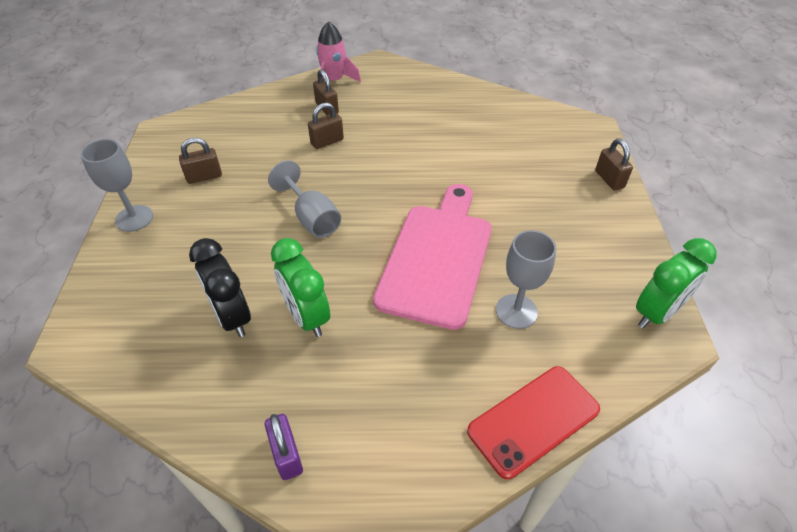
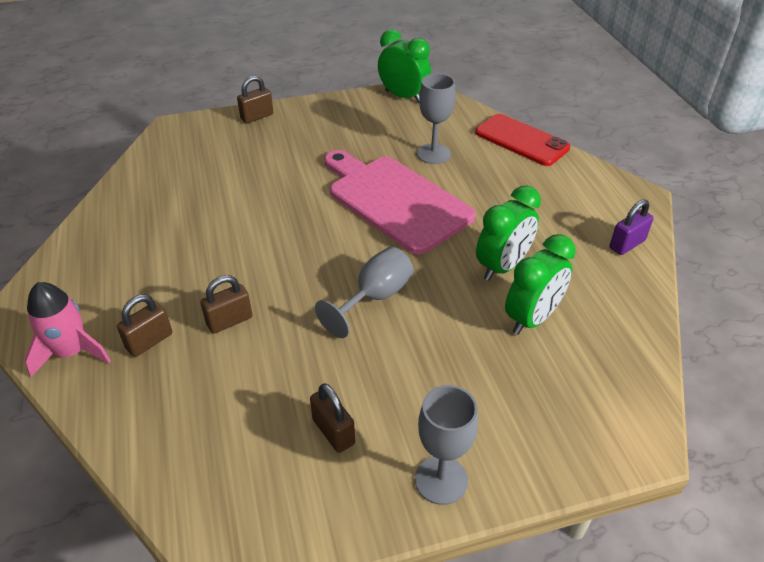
camera: 105 degrees left, 5 degrees down
black clock [189,238,251,337] -> green clock [505,234,576,335]
brown padlock [308,102,344,149] -> brown padlock turned 75 degrees counterclockwise [200,275,253,334]
pink cutting board [373,184,492,330] -> pink cutting board turned 45 degrees clockwise [324,150,476,254]

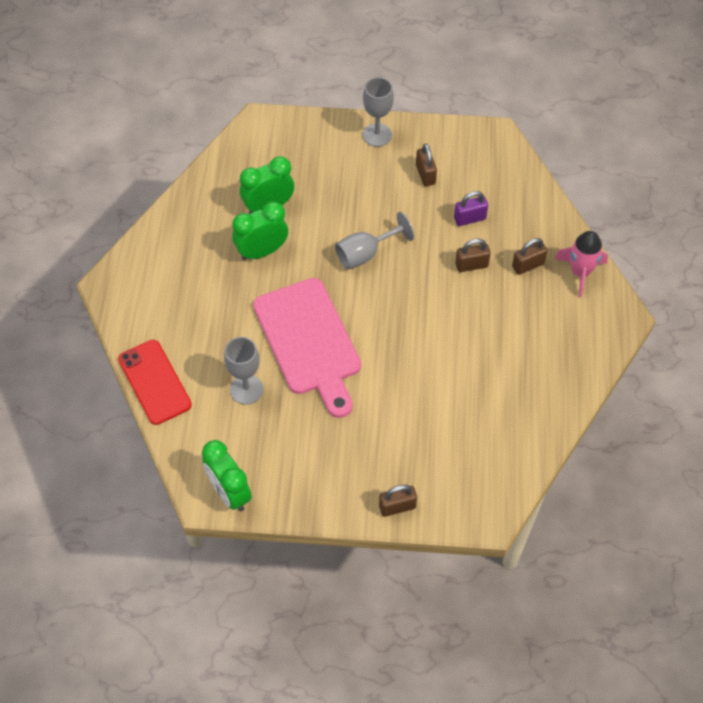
camera: 160 degrees left, 15 degrees up
purple padlock [610,199,653,255] -> purple padlock moved to [454,191,488,226]

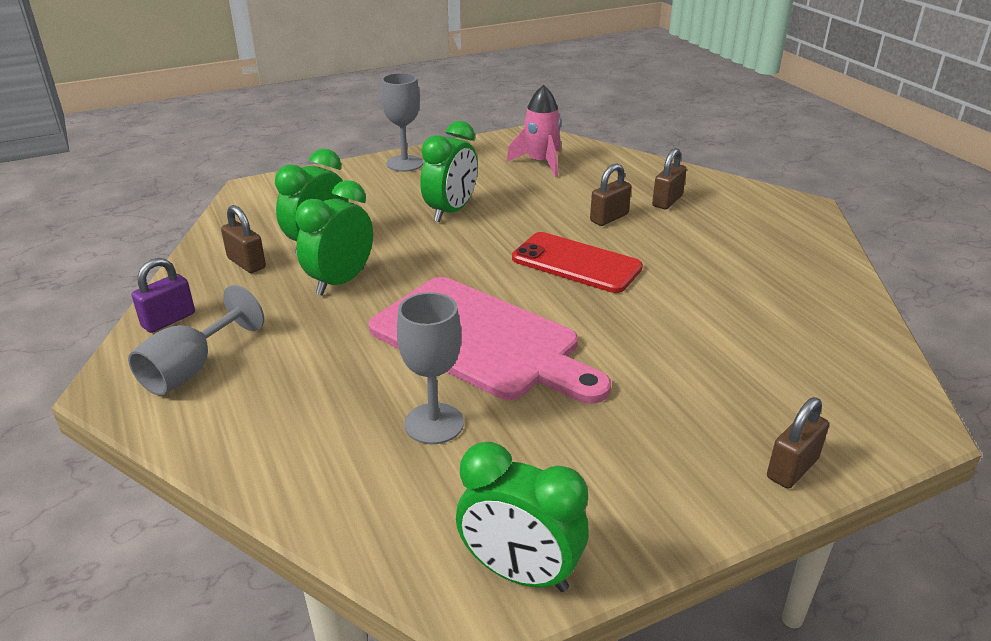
camera: 30 degrees left, 25 degrees down
red phone [118,340,192,425] -> red phone moved to [512,232,643,293]
grey goblet [335,212,414,270] -> grey goblet moved to [128,285,264,396]
brown padlock [416,144,437,186] -> brown padlock moved to [221,205,266,273]
purple padlock [454,191,488,226] -> purple padlock moved to [132,258,195,333]
pink rocket [554,231,608,298] -> pink rocket moved to [506,85,561,177]
none -> green clock [420,121,478,222]

